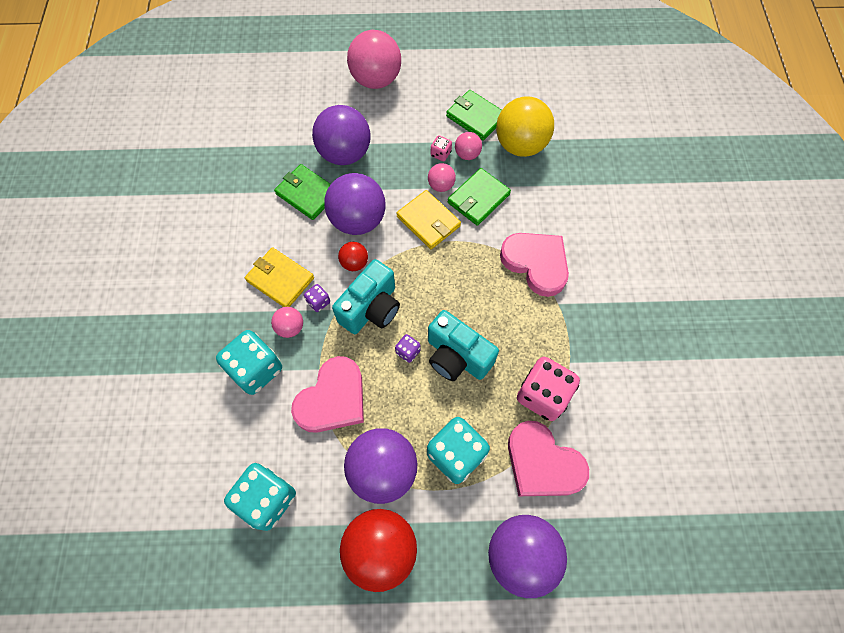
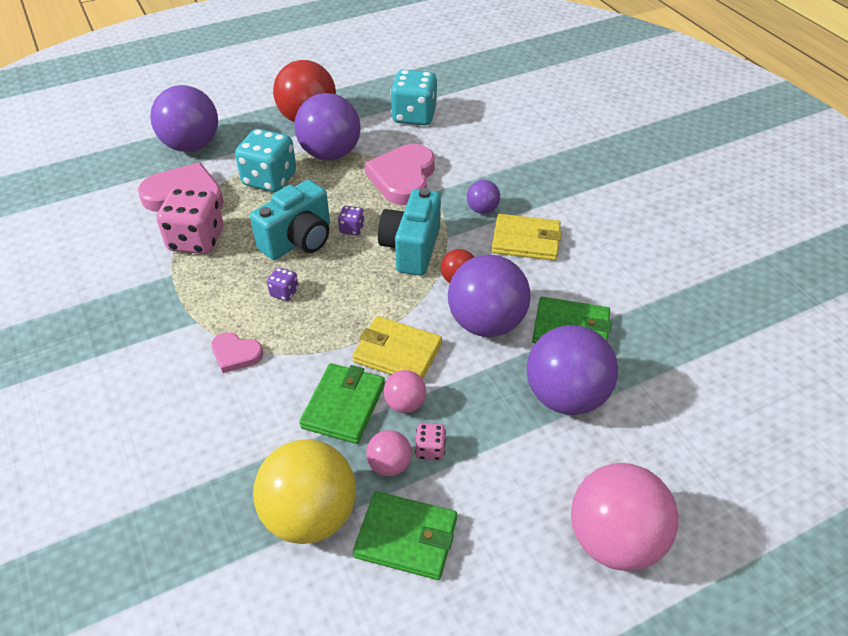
camera: 155 degrees right, 20 degrees down
turquoise dice [216,330,282,395] -> none
pink ball [271,307,303,338] -> purple ball [467,180,500,214]
purple dice [304,284,330,312] -> purple dice moved to [267,267,299,301]
turquoise camera [428,310,499,381] -> turquoise camera turned 120 degrees clockwise [250,180,330,260]
pink heart [500,233,569,297] -> pink heart [211,332,263,373], size x0.52

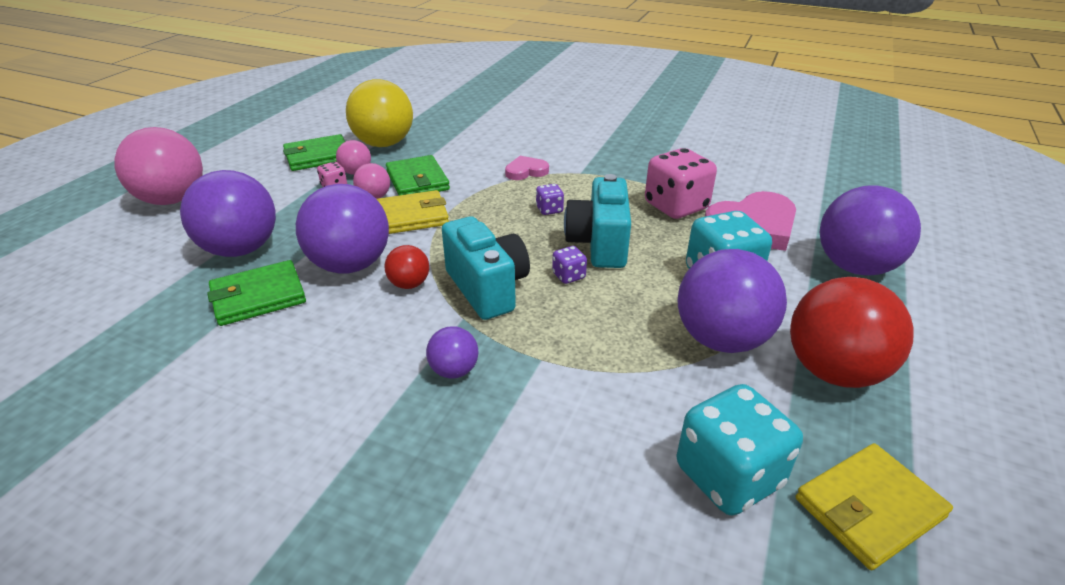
camera: 140 degrees right, 10 degrees down
pink heart [365,144,435,205] -> none
yellow wallet [492,214,562,261] -> yellow wallet moved to [796,443,953,570]

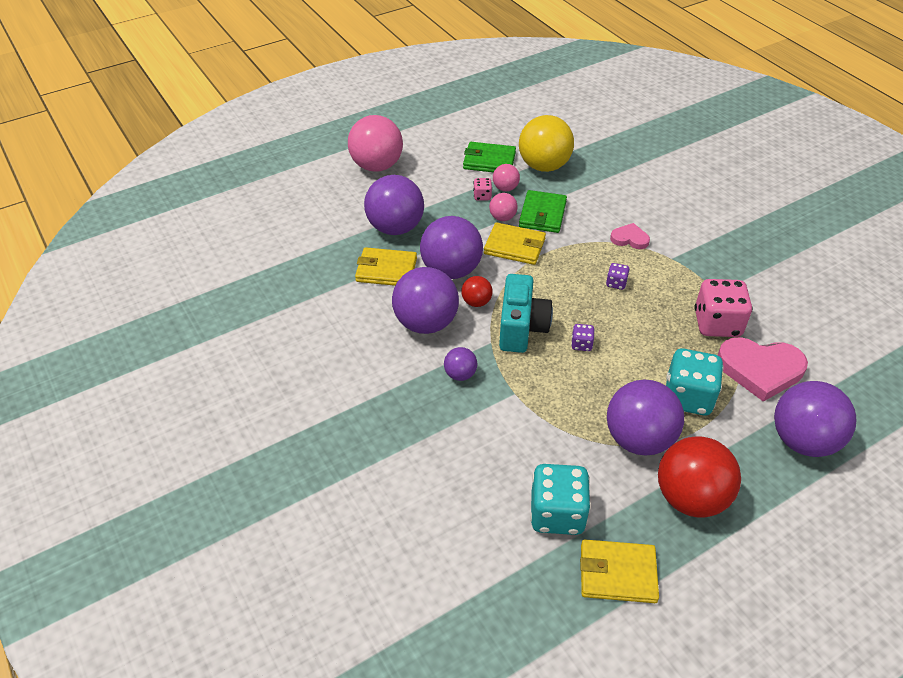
camera: 35 degrees right, 10 degrees up
green wallet [207,260,306,326] -> yellow wallet [355,247,417,286]
turquoise camera [564,174,631,268] -> none
none -> purple ball [392,267,459,334]

